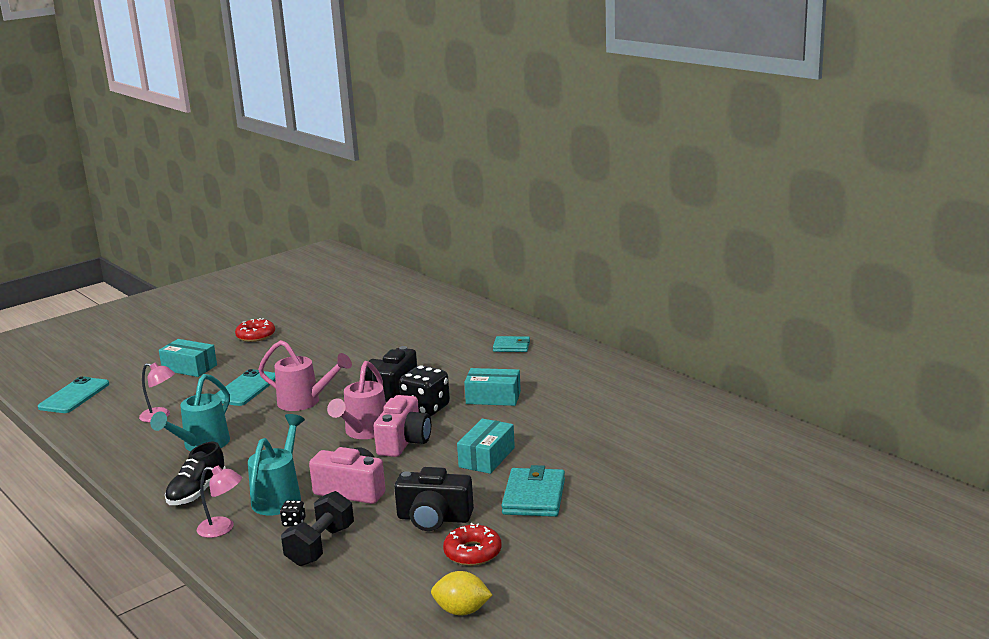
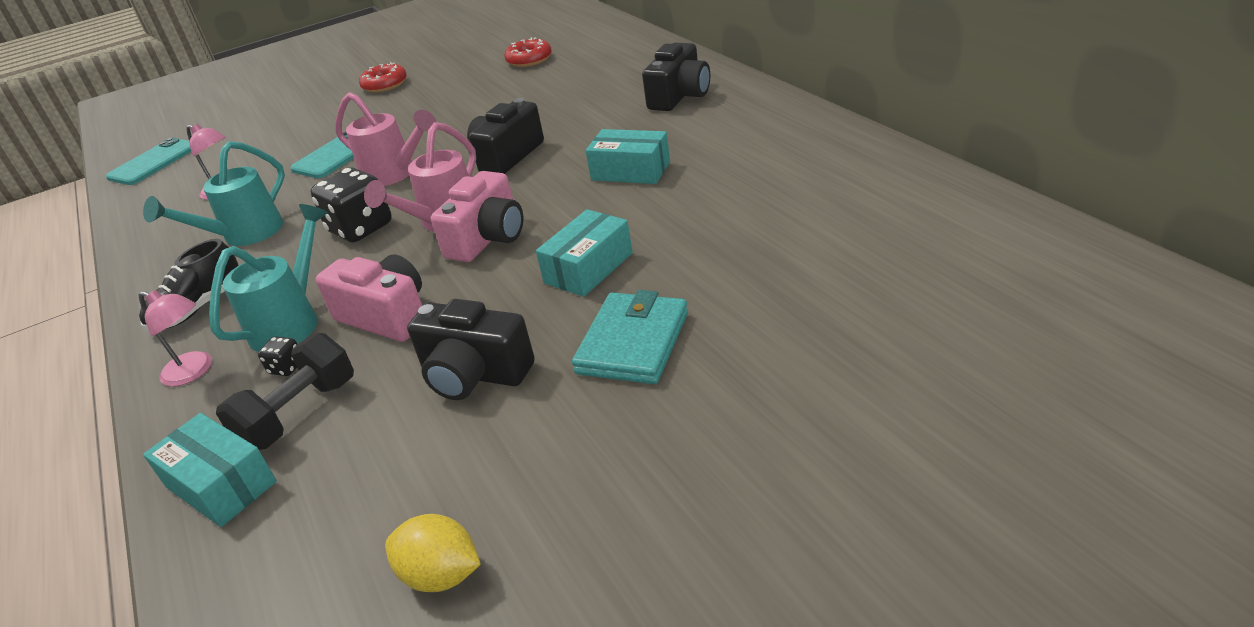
camera: 15 degrees right, 15 degrees up
turquoise box [159,339,217,377] -> turquoise box moved to [143,413,277,527]
black dice [399,365,450,416] -> black dice moved to [311,167,392,242]
red donut [443,523,501,566] -> red donut moved to [504,37,552,67]
turquoise wallet [493,336,530,352] -> black camera [642,43,710,111]

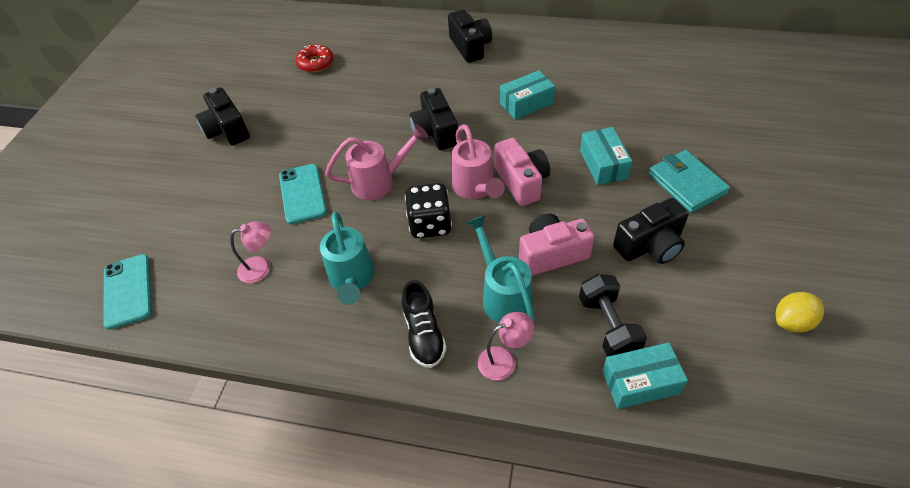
camera: 50 degrees left, 15 degrees up
black dice [258,337,298,376] -> none
red donut [359,62,407,93] -> black camera [195,87,250,145]

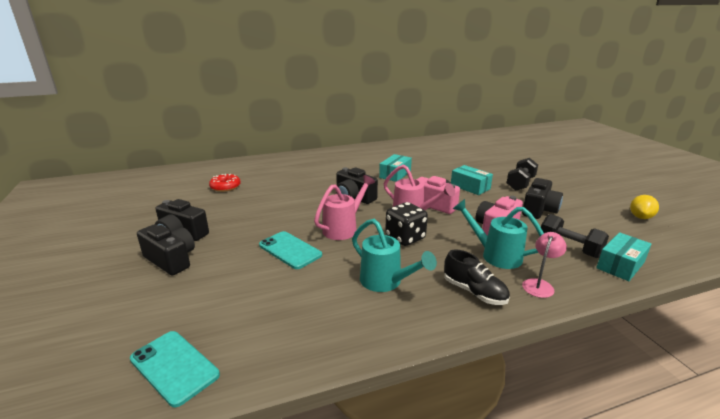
camera: 35 degrees left, 25 degrees down
pink lamp [230,221,271,283] -> none
black camera [448,10,492,63] -> black camera moved to [137,224,195,275]
turquoise wallet [648,150,730,213] -> black dumbbell [507,158,538,191]

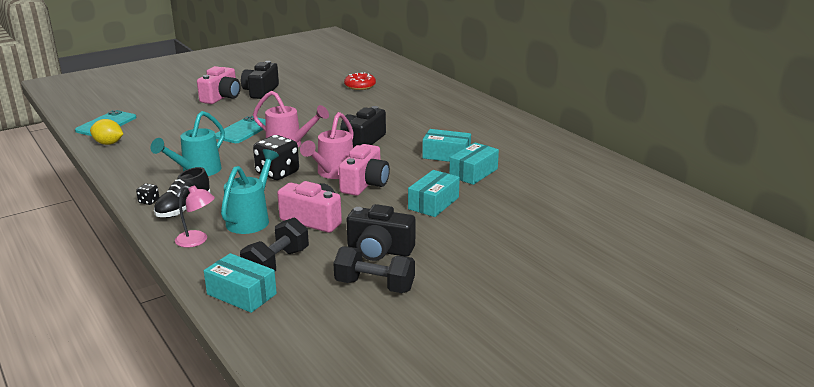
camera: 75 degrees right, 0 degrees up
black camera [137,224,195,275] -> pink camera [197,66,240,104]
black dumbbell [507,158,538,191] -> black dumbbell moved to [333,247,415,293]
yellow lemon [630,195,659,219] -> yellow lemon moved to [90,119,123,145]
none -> black dice [136,184,159,205]
none -> turquoise box [449,142,499,185]

